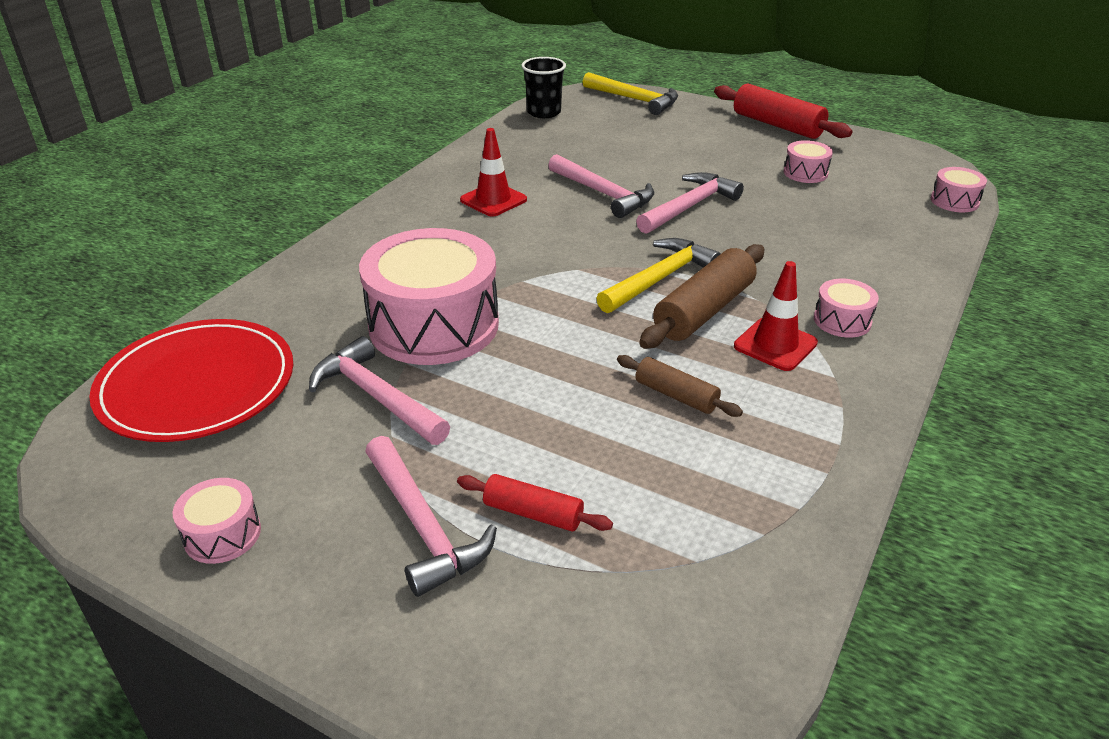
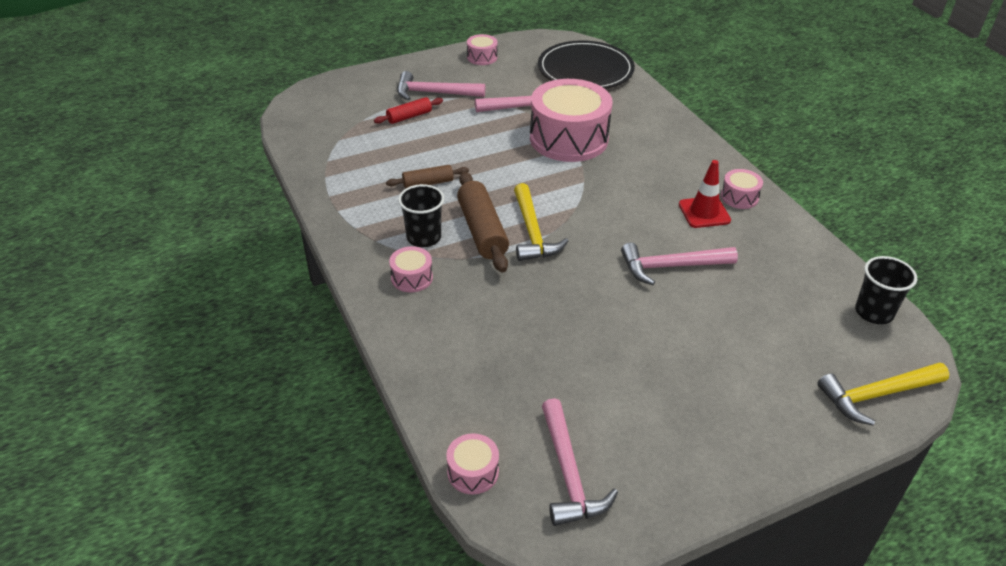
camera: 125 degrees right, 5 degrees up
red plate [89,319,293,442] -> black plate [538,40,635,89]
pink hammer [636,172,744,234] -> pink hammer moved to [542,398,618,526]
red rolling pin [714,84,852,139] -> none
red traffic cone [734,261,818,371] -> black cup [398,184,444,247]
pink drum [784,140,833,183] -> pink drum moved to [721,169,763,209]

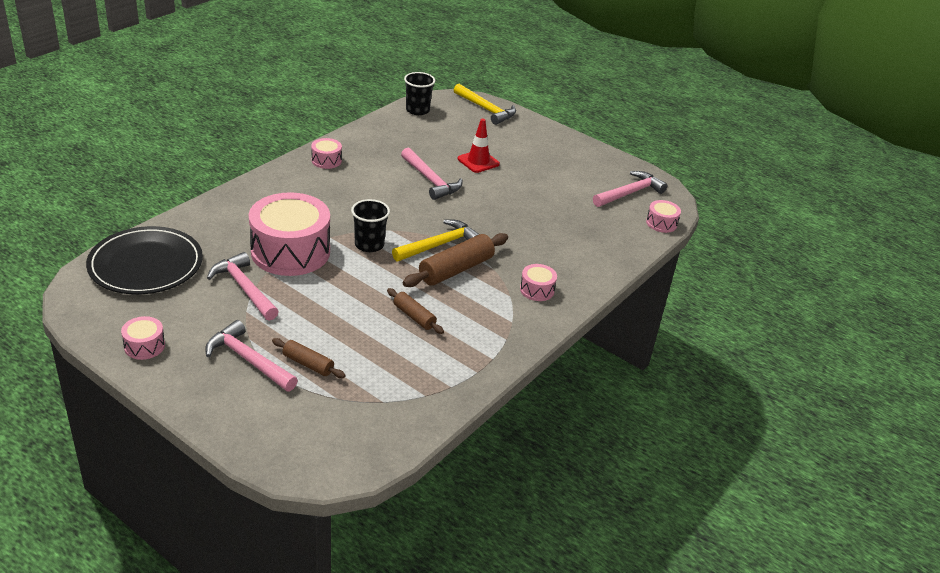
camera: 120 degrees left, 5 degrees down
red rolling pin [374,97,443,124] -> brown rolling pin [272,338,346,378]
pink hammer [397,71,485,101] -> pink hammer turned 150 degrees clockwise [205,320,298,391]
black cup [398,184,444,247] -> black cup moved to [351,199,390,252]
red traffic cone [679,160,731,228] -> red traffic cone moved to [457,118,500,173]

